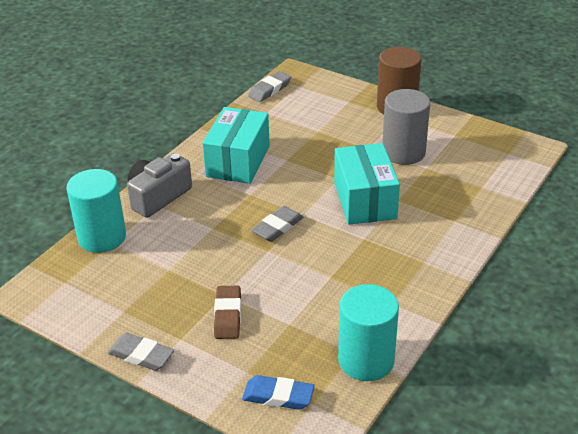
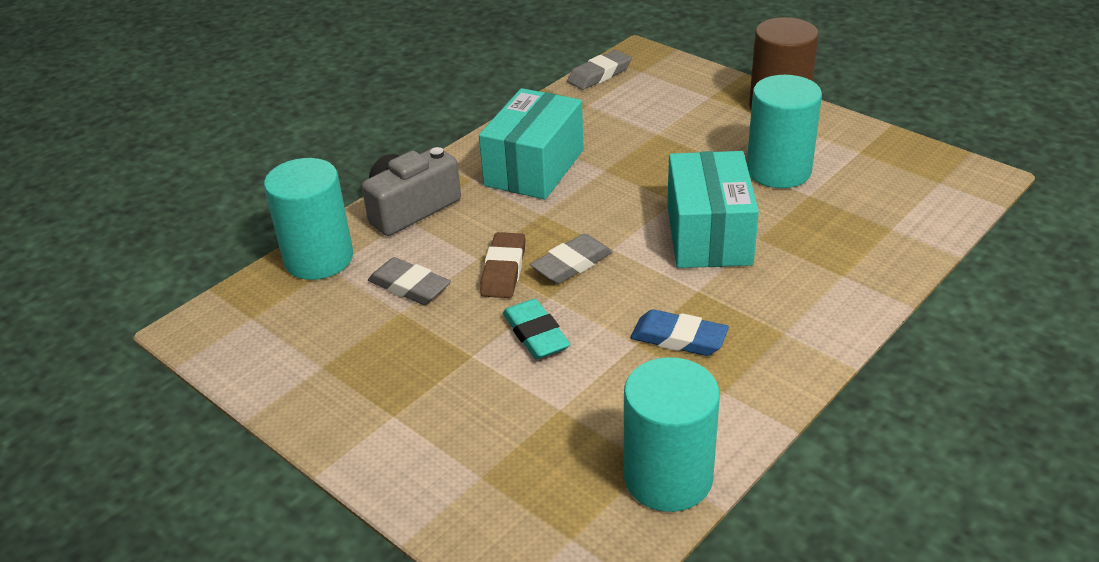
camera: 10 degrees right, 0 degrees up
grey eraser [107,333,174,371] -> grey eraser moved to [368,257,451,305]
brown eraser [214,286,241,339] -> brown eraser moved to [480,232,526,298]
blue eraser [242,375,315,410] -> blue eraser moved to [631,309,729,356]
grey cylinder [383,89,430,165] -> turquoise cylinder [747,75,822,188]
none -> turquoise eraser [503,299,570,359]

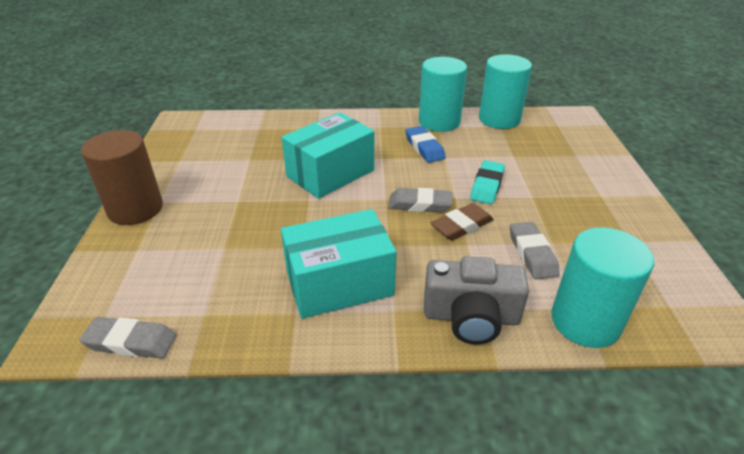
camera: 135 degrees left, 0 degrees up
turquoise cylinder [747,75,822,188] -> turquoise cylinder moved to [419,57,467,132]

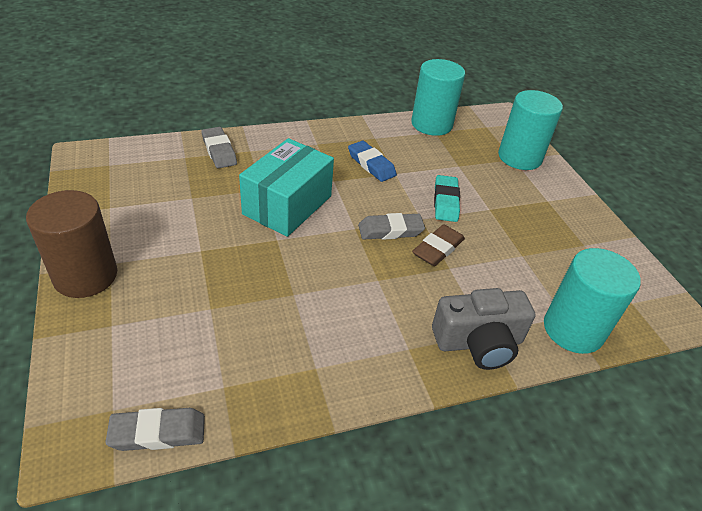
camera: 20 degrees left, 5 degrees up
turquoise box [281,209,396,319] -> none
turquoise cylinder [419,57,467,132] -> turquoise cylinder moved to [498,90,563,170]
grey eraser [510,222,560,279] -> grey eraser moved to [201,127,237,168]

